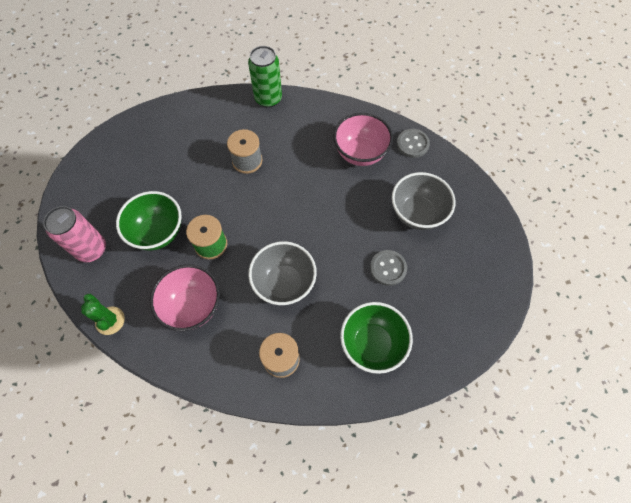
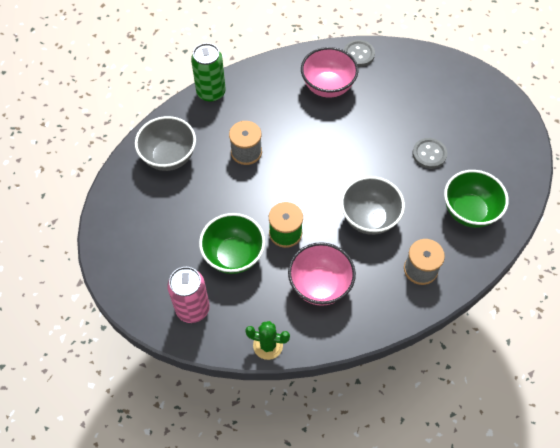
camera: 40 degrees left, 5 degrees down
grey bowl [392,172,456,230] -> grey bowl moved to [135,116,196,171]

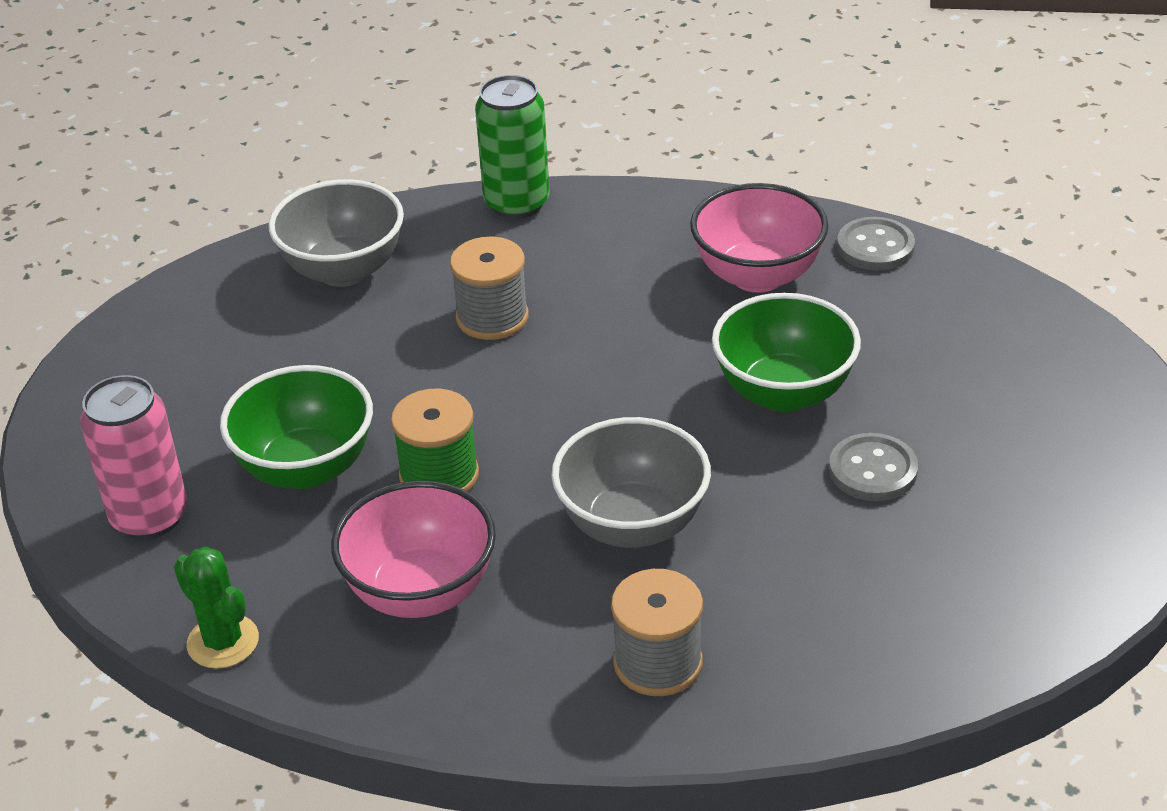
camera: 35 degrees right, 20 degrees down
green bowl [444,170,509,228] -> green bowl moved to [712,293,861,412]

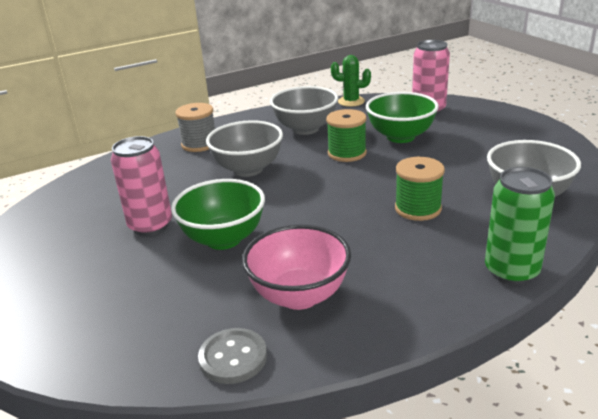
camera: 145 degrees right, 10 degrees down
pink bowl [331,481,496,618] -> grey bowl [270,86,338,135]
grey spool [450,236,528,340] -> green spool [395,157,445,221]
grey button [829,433,918,501] -> pink can [111,136,172,236]

